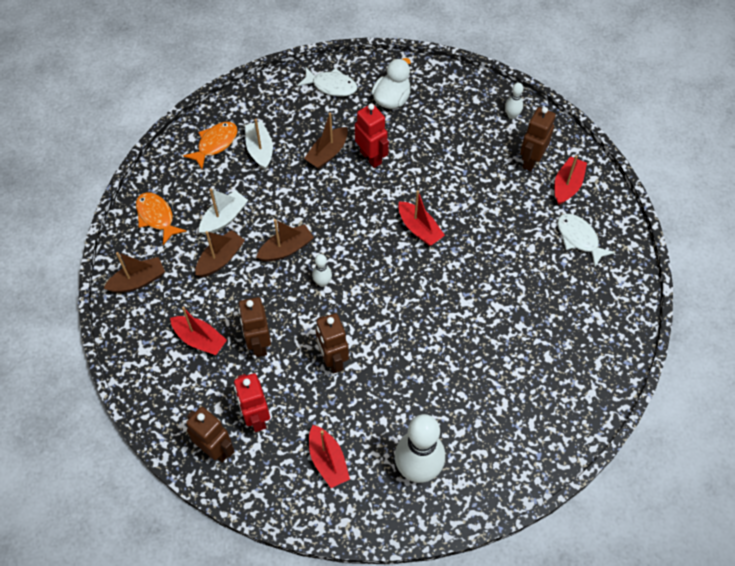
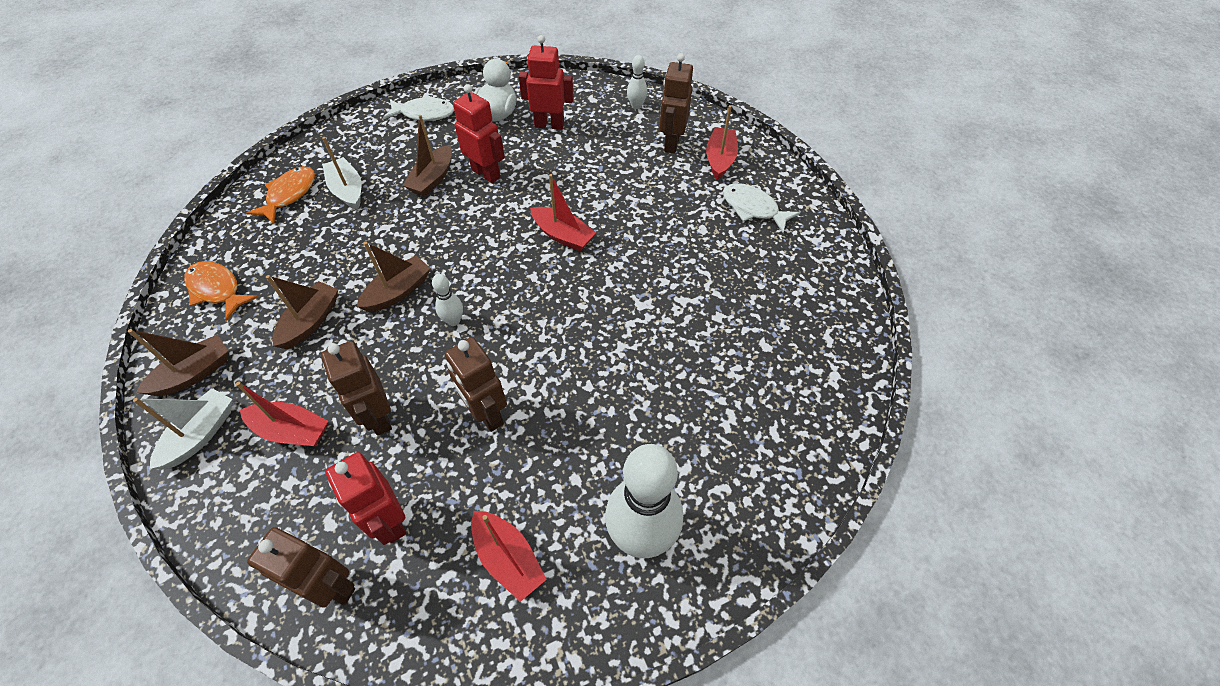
camera: 15 degrees left, 5 degrees down
white boat [199,188,248,235] -> white boat moved to [133,388,232,469]
none -> red robot [518,35,574,130]

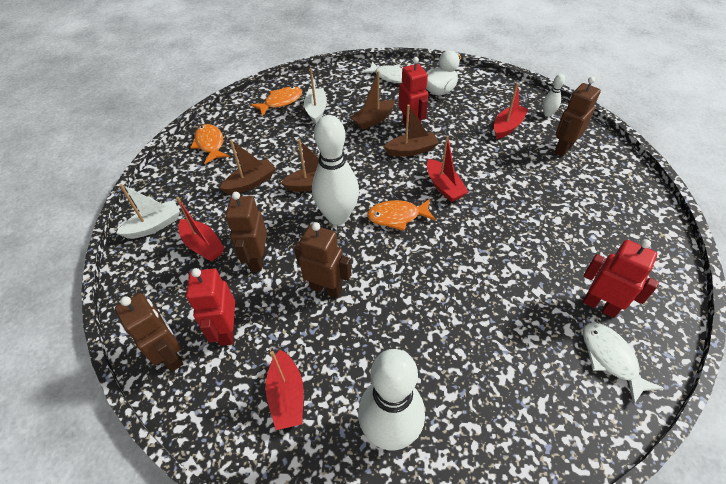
camera: 30 degrees right, 5 degrees down
brown boat [128,329,228,396] -> brown boat moved to [384,104,439,157]
white bowling pin [432,274,463,326] -> white bowling pin [312,115,359,225], size x2.26
brown robot [445,337,507,432] -> brown robot turned 120 degrees clockwise [294,222,352,298]
red robot [518,35,574,130] -> red robot moved to [583,239,659,318]
red boat [706,105,738,180] -> red boat moved to [494,83,529,139]
white fish [723,183,800,233] -> white fish moved to [583,323,664,405]
none -> orange fish [367,199,436,231]

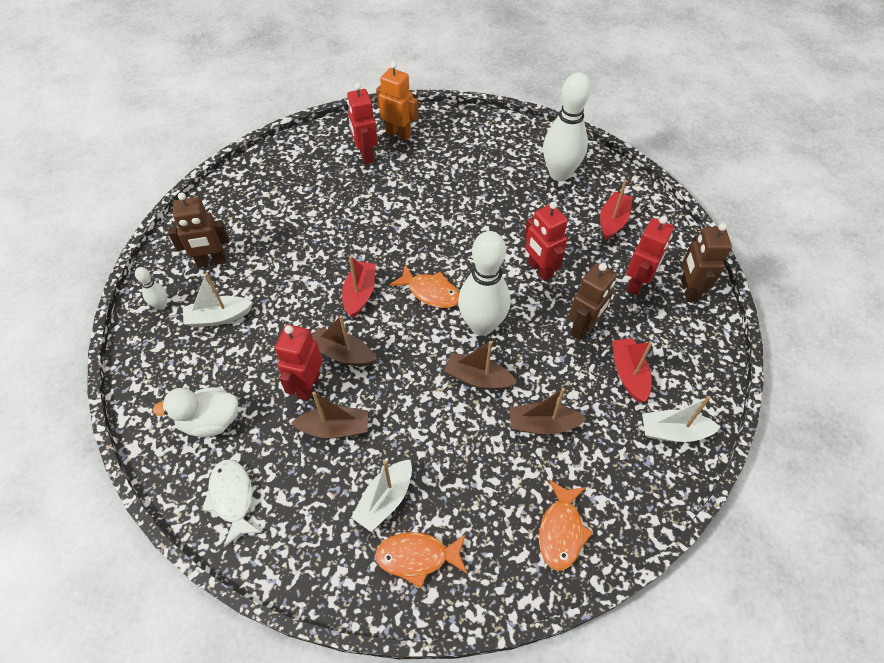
camera: 145 degrees left, 5 degrees up
brown robot [294,222,352,298] -> red robot [524,201,568,281]
red boat [494,83,529,139] -> white boat [183,272,253,327]
white fish [583,323,664,405] -> orange robot [376,62,419,141]

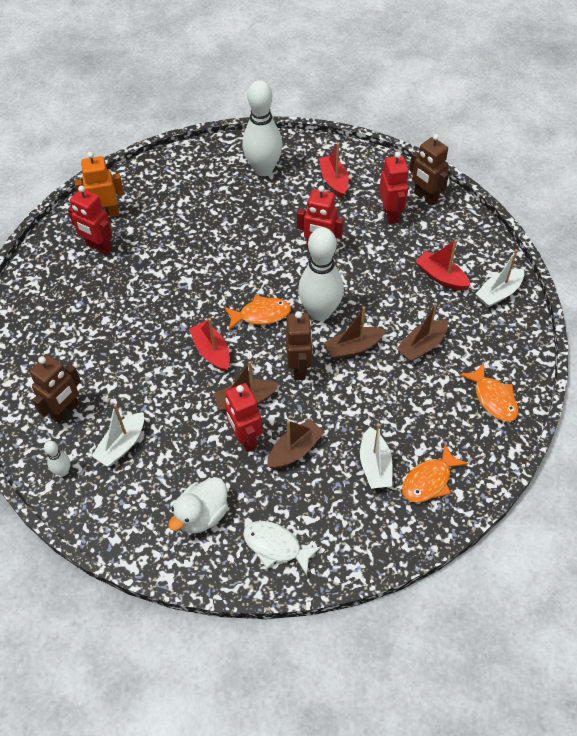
camera: 40 degrees left, 0 degrees up
brown robot [569,263,617,340] -> brown robot moved to [286,311,313,380]

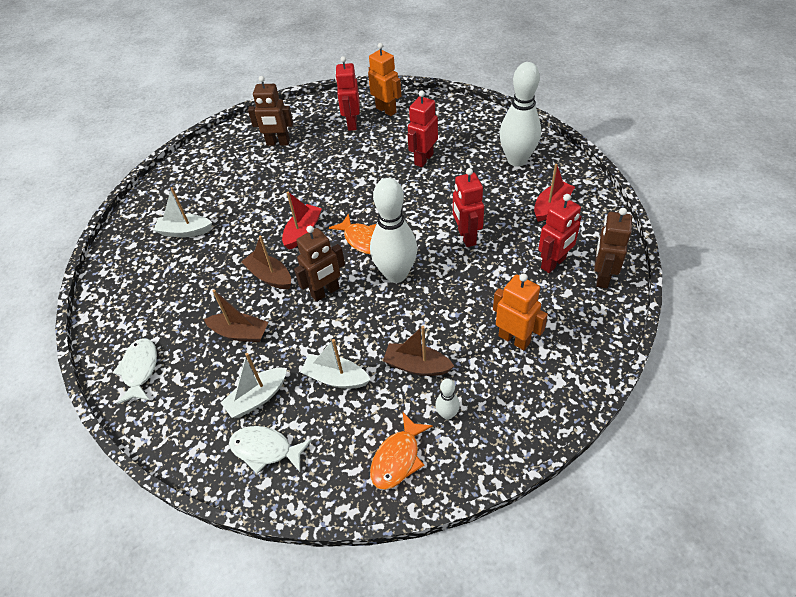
camera: 60 degrees right, 5 degrees down
brown robot [29,355,81,423] -> brown robot moved to [248,76,293,146]
white bowling pin [44,441,71,476] -> white bowling pin moved to [436,379,460,420]
white duck [168,477,228,534] -> none
red robot [225,383,262,452] -> red robot moved to [407,91,438,167]
brown boat [324,307,385,360] -> none
orange fish [402,444,469,503] -> white fish [229,426,312,474]
red boat [416,240,471,290] -> orange robot [493,273,548,350]
white boat [476,249,524,307] -> white boat moved to [300,339,370,388]

